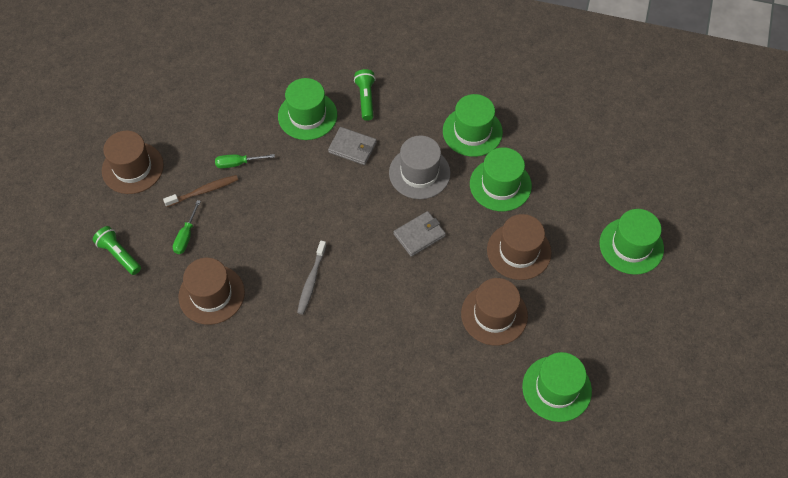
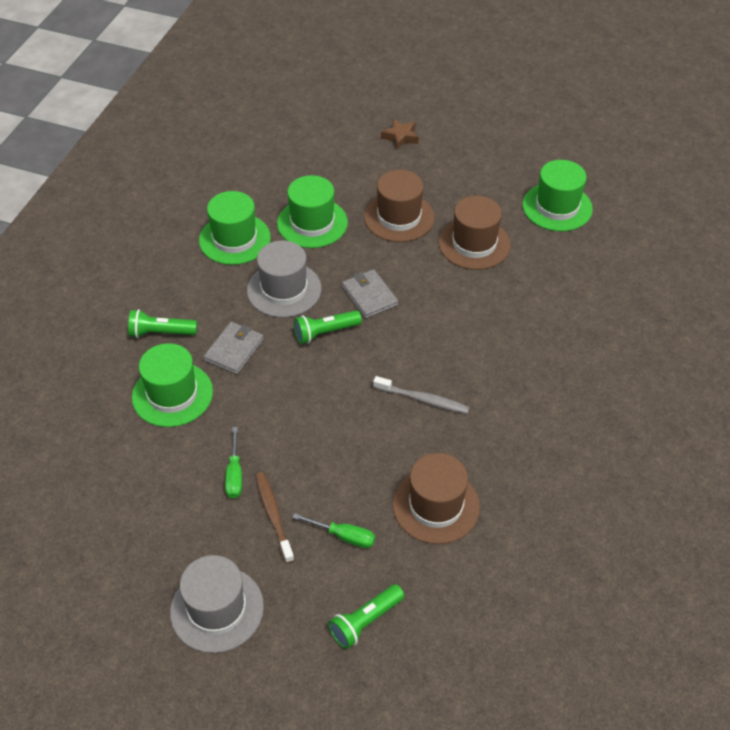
camera: 85 degrees left, 10 degrees down
brown hat [102,131,164,194] -> grey hat [170,555,264,653]
green hat [599,209,664,275] -> brown star [381,119,419,150]
none -> green flashlight [294,310,362,344]

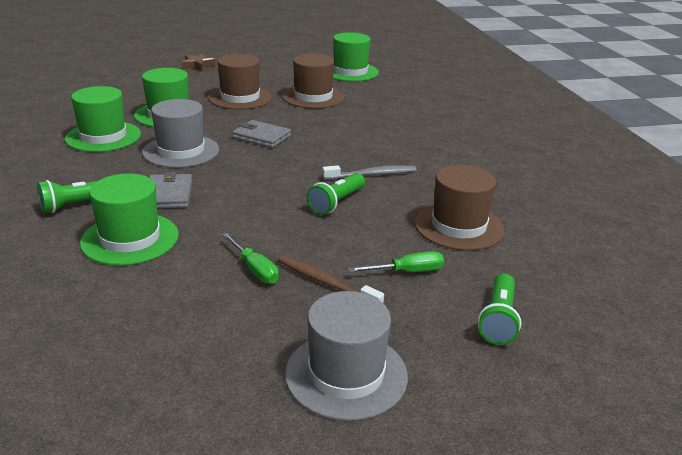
camera: 35 degrees left, 20 degrees down
green flashlight [294,310,362,344] -> green flashlight moved to [307,173,365,215]

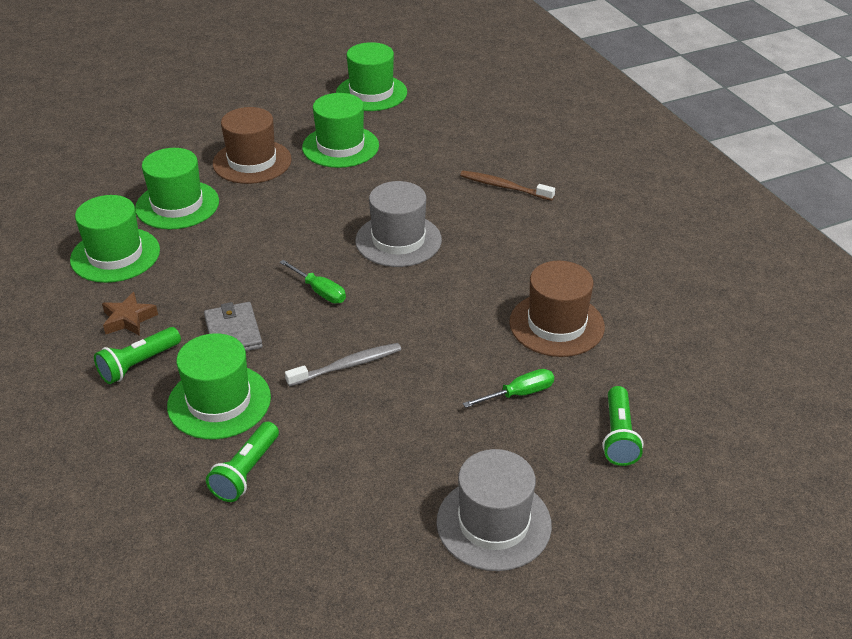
camera: 10 degrees left, 10 degrees up
grey hat [142,99,219,168] -> grey hat moved to [355,181,442,267]
brown star [182,54,216,72] -> brown star moved to [102,292,158,336]
green screwdriver [222,233,279,284] -> green screwdriver moved to [279,260,346,303]
grey wallet [232,120,291,148] -> none
brown toothbrush [278,255,384,303] -> brown toothbrush moved to [460,171,555,201]
brown hat [282,54,345,109] -> green hat [302,93,379,168]
green flashlight [307,173,365,215] -> green flashlight moved to [206,422,279,502]
grey toothbrush [322,166,417,180] -> grey toothbrush moved to [285,343,401,387]

